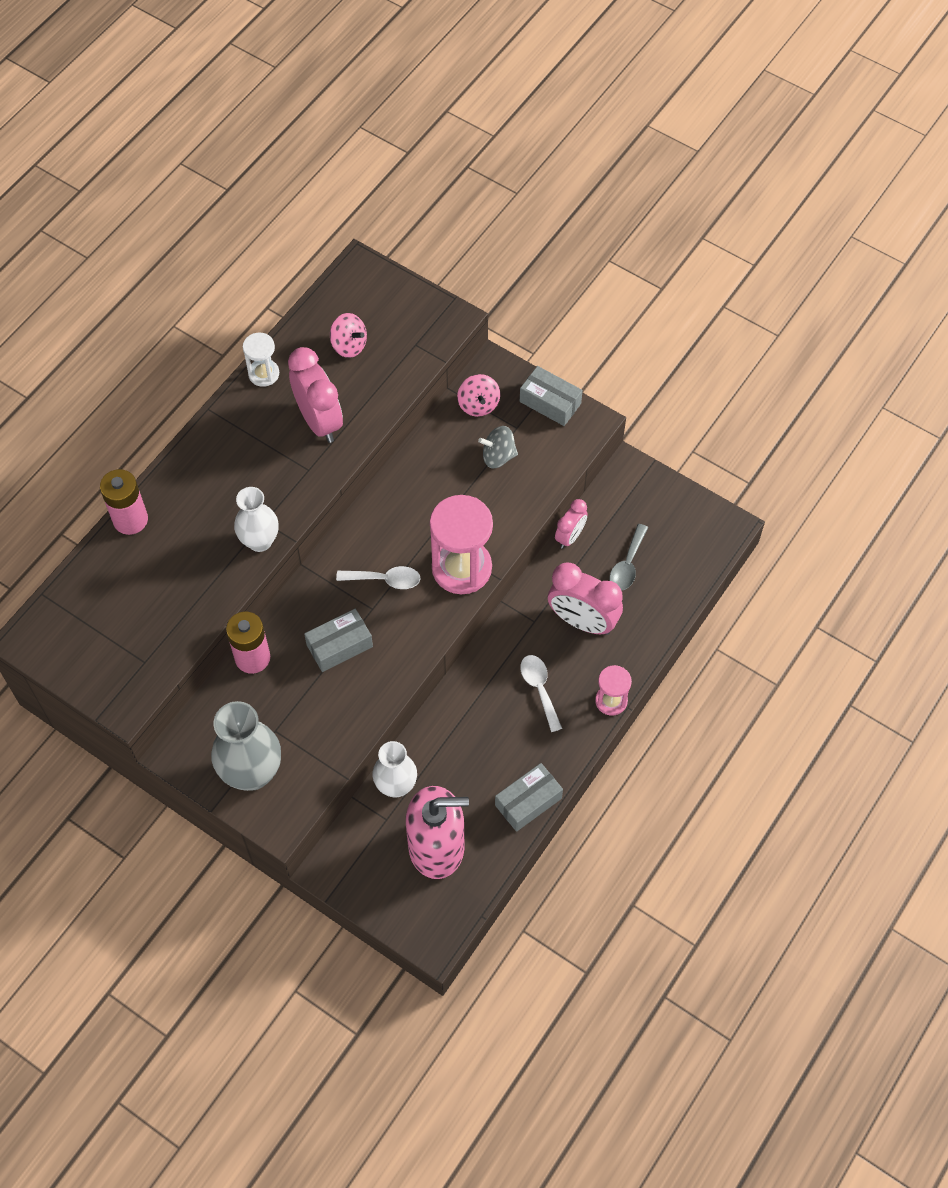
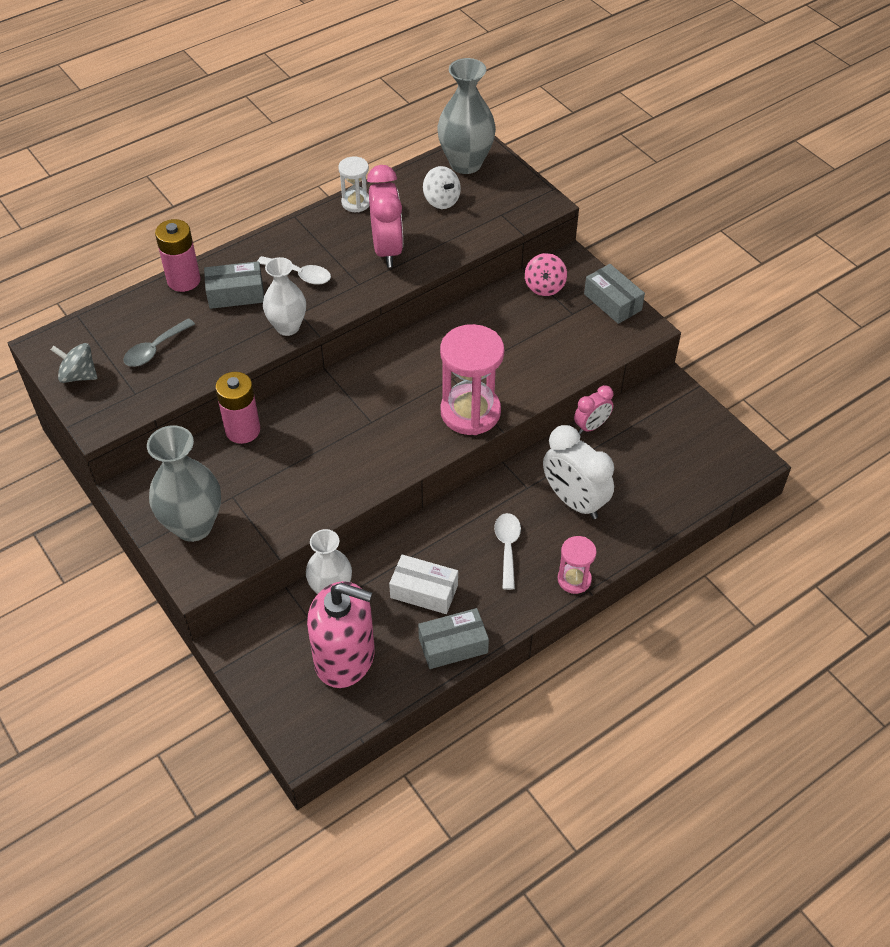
camera: 20 degrees right, 10 degrees down
grey box [304,609,373,672] -> grey box moved to [204,261,264,309]
pink spinning top [330,313,367,358] -> white spinning top [423,166,461,209]
white spoon [336,566,420,589] -> white spoon moved to [258,256,331,285]
grey spinning top [478,426,518,468] -> grey spinning top moved to [51,343,98,383]
pink clock [548,563,623,635] -> white clock [543,425,614,519]
grey spoon [610,524,648,591] -> grey spoon moved to [123,318,195,367]
none -> white box [389,554,458,614]
none -> grey vase [437,58,496,174]

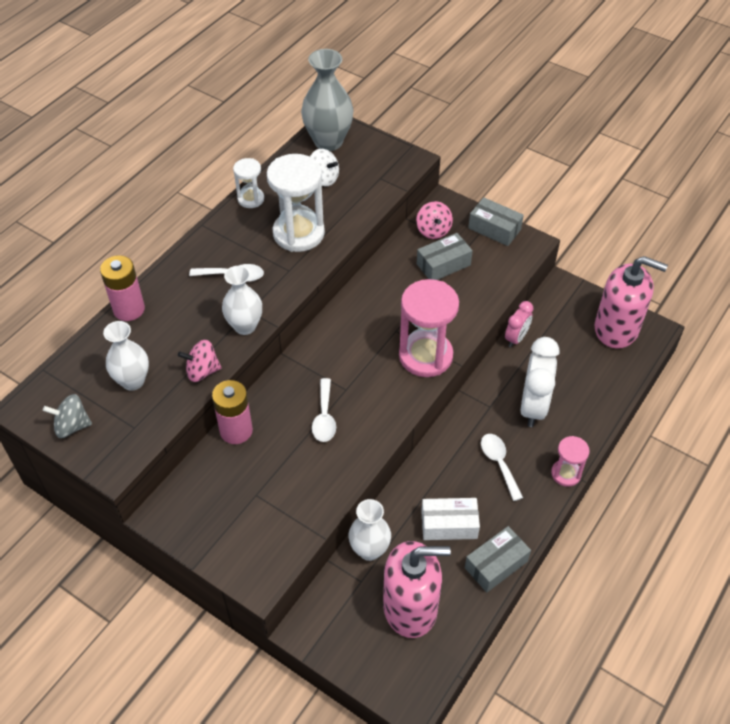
camera: 20 degrees left, 0 degrees up
grey spoon [123,318,195,367] -> white vase [103,321,149,391]
grey vase [147,425,221,542] -> none
grey box [204,261,264,309] -> grey box moved to [417,233,473,280]
pink clock [367,165,403,267] -> white hourglass [267,154,325,252]
white clock [543,425,614,519] -> white clock turned 105 degrees counterclockwise [521,337,559,427]
none -> pink spinning top [178,340,222,382]
none -> white spoon [312,378,336,442]
none -> pink soap dispenser [595,256,668,349]

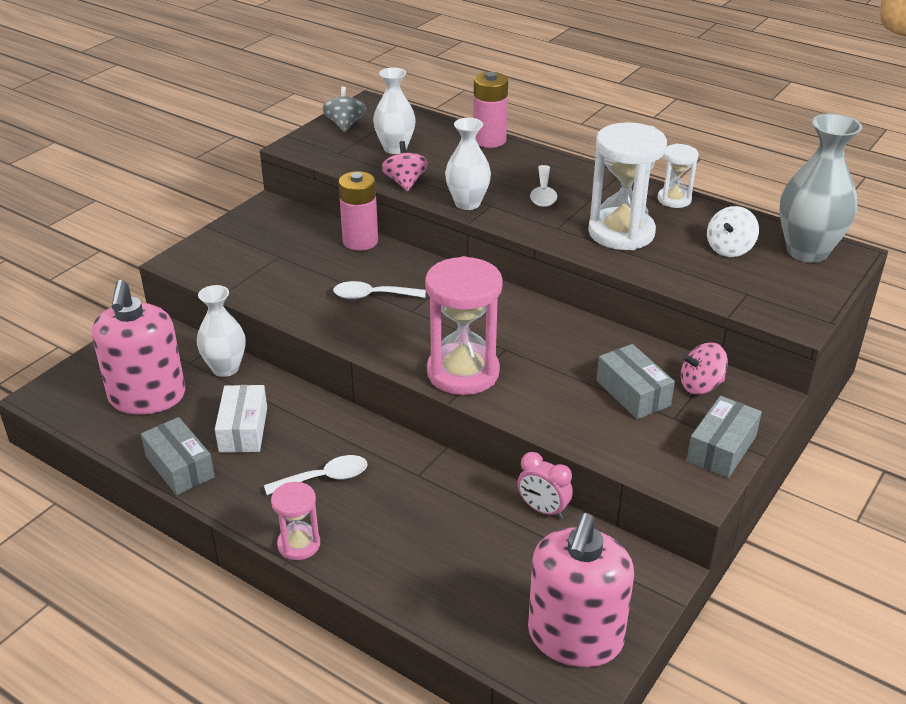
camera: 90 degrees right, 15 degrees down
white clock [521,337,559,427] -> none

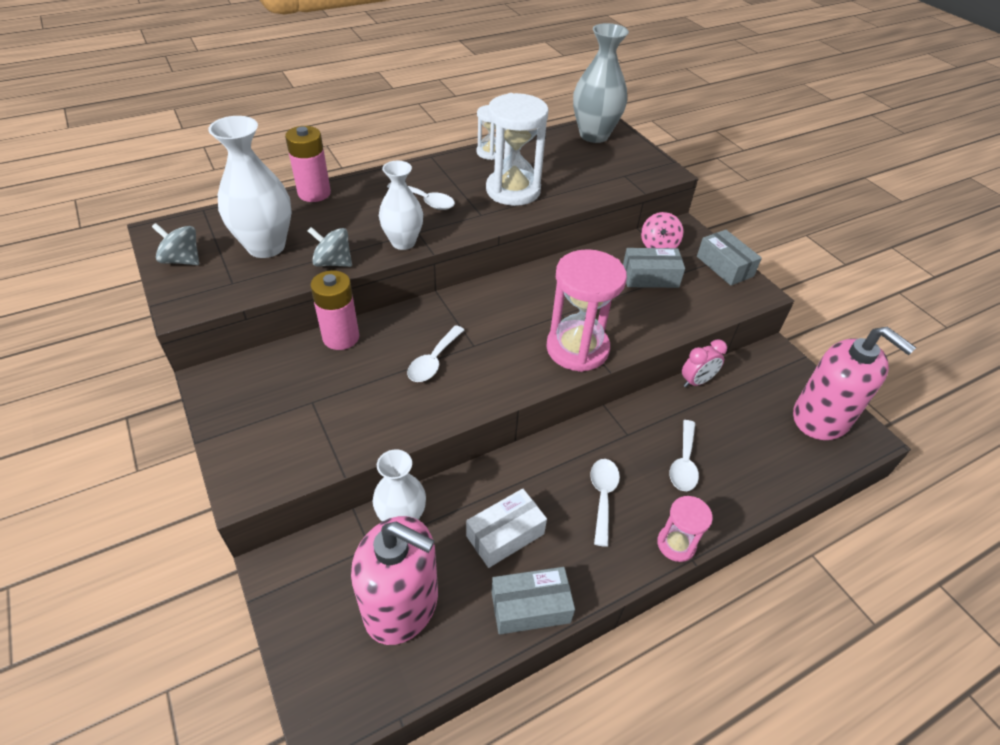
camera: 65 degrees left, 10 degrees up
white box [215,385,267,453] -> white box turned 60 degrees counterclockwise [466,489,547,568]
white vase [373,67,416,154] -> white vase [208,116,291,258], size x1.50
pink spinning top [381,141,428,191] -> grey spinning top [308,227,352,267]
white spinning top [707,206,759,257] -> none
none -> white spoon [670,420,699,491]

